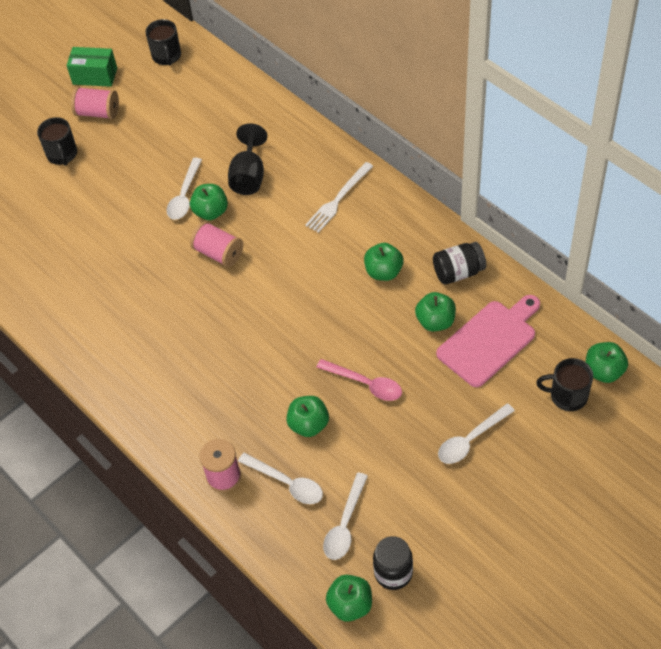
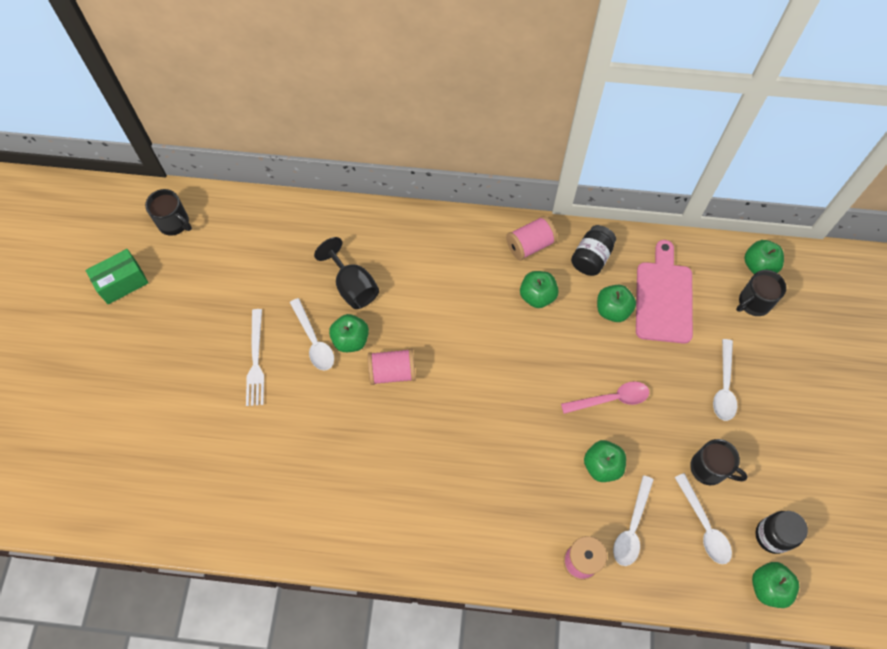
camera: 45 degrees left, 10 degrees up
black mug [37,117,77,166] -> black mug moved to [690,439,748,485]
pink spool [71,87,119,119] -> pink spool moved to [506,216,557,261]
white spoon [238,453,323,504] -> white spoon turned 120 degrees clockwise [613,475,654,566]
white fork [305,162,373,233] -> white fork moved to [246,309,264,406]

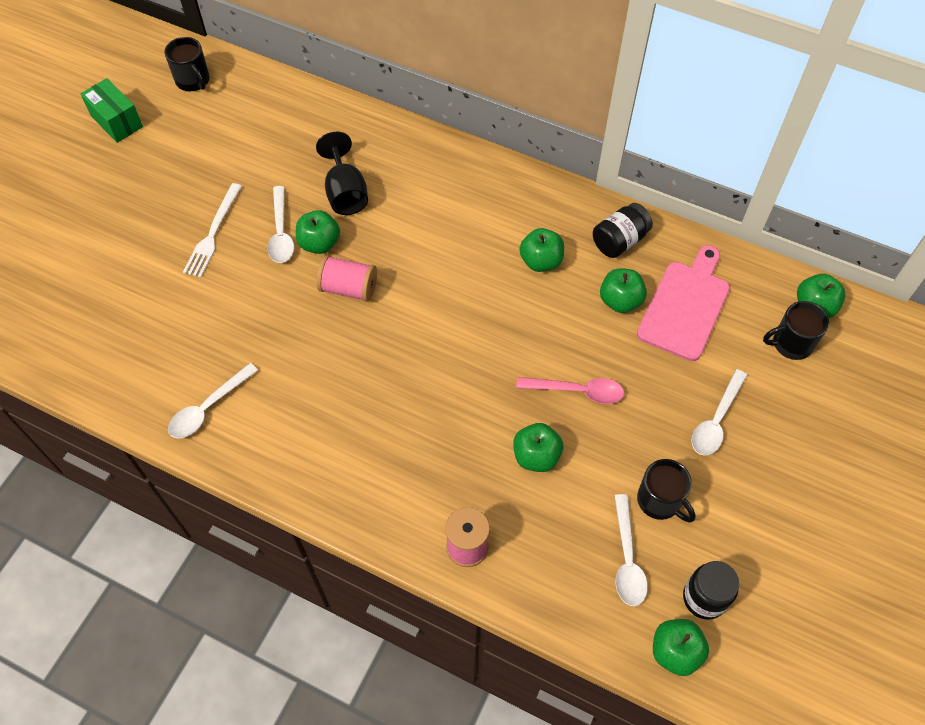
camera: 20 degrees right, 5 degrees down
green box [86,249,149,304] -> green box turned 60 degrees clockwise [81,78,143,143]
pink spool [506,216,557,261] -> none
white spoon [613,475,654,566] -> white spoon moved to [168,363,258,438]

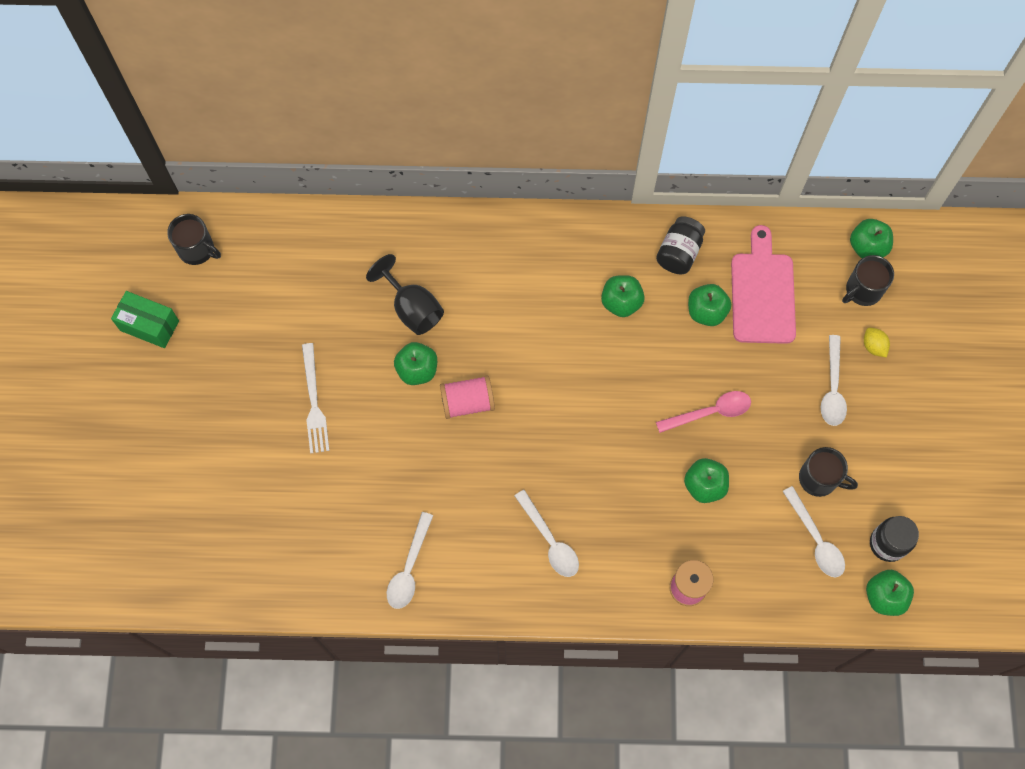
camera: 25 degrees left, 10 degrees up
white spoon [268,186,294,263] -> white spoon moved to [515,490,579,577]
none -> yellow lemon [864,328,890,358]

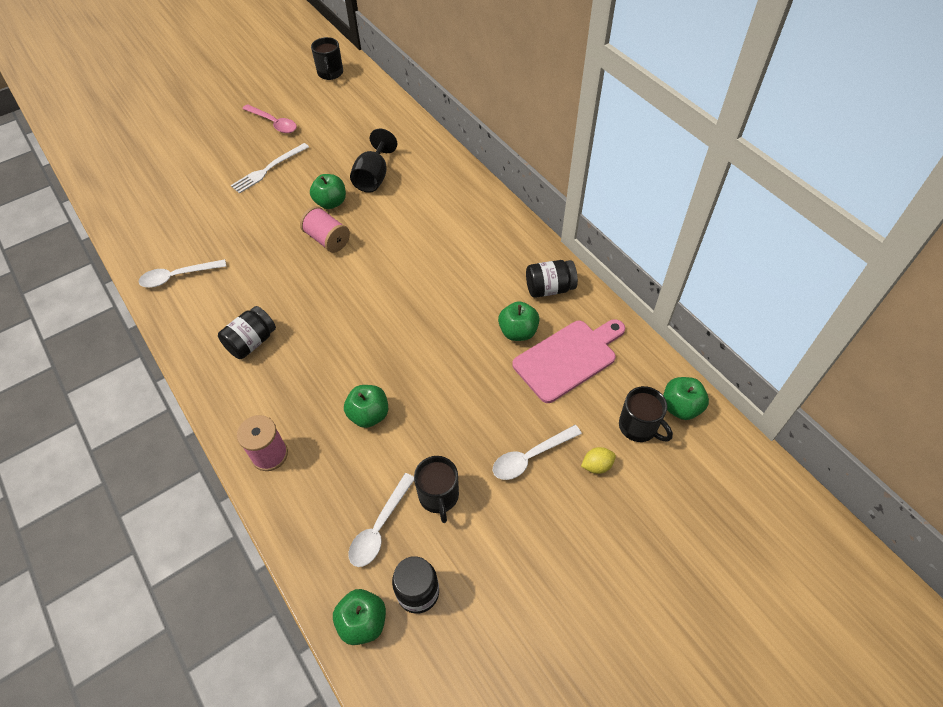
camera: 55 degrees right, 15 degrees down
green box [111,291,179,348] -> none
white spoon [515,490,579,577] -> black jar [218,306,276,359]
green apple [601,275,645,317] -> none
pink spoon [656,391,751,433] -> pink spoon moved to [242,104,297,133]
black mug [842,255,894,306] -> black mug turned 150 degrees counterclockwise [619,386,673,442]
yellow lemon [864,328,890,358] -> yellow lemon turned 45 degrees clockwise [581,447,616,474]

